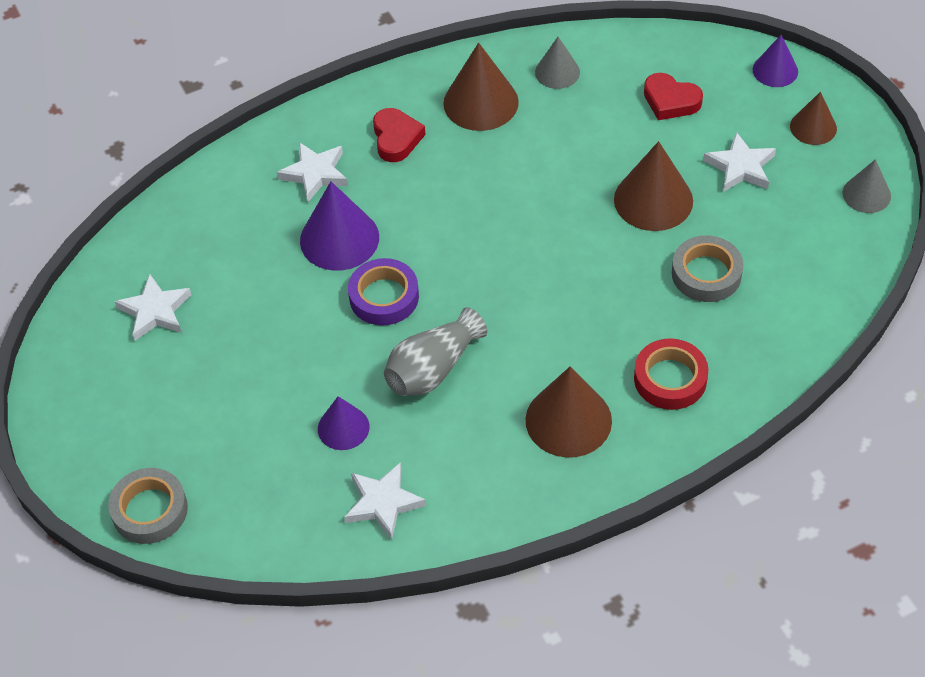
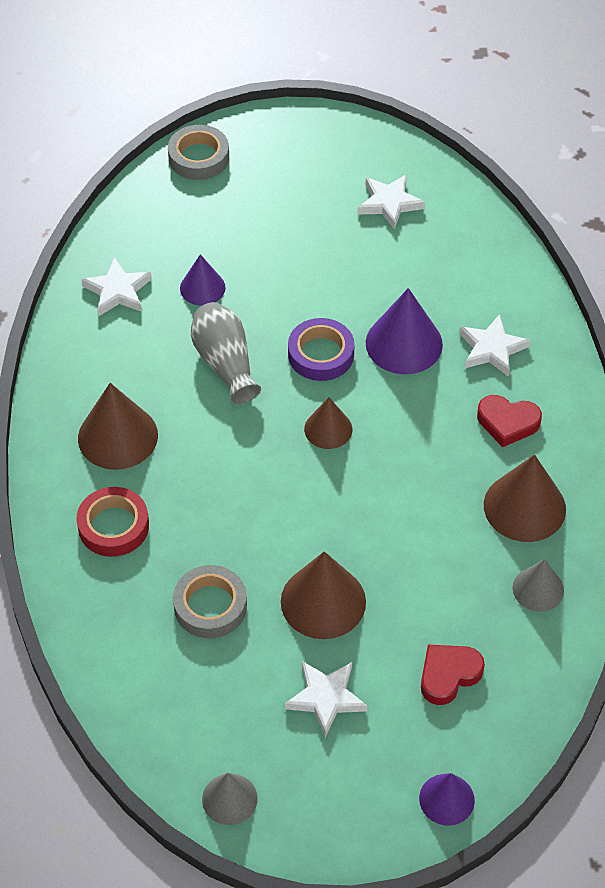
camera: 110 degrees right, 0 degrees up
brown cone [790,92,837,145] -> brown cone moved to [304,397,352,449]

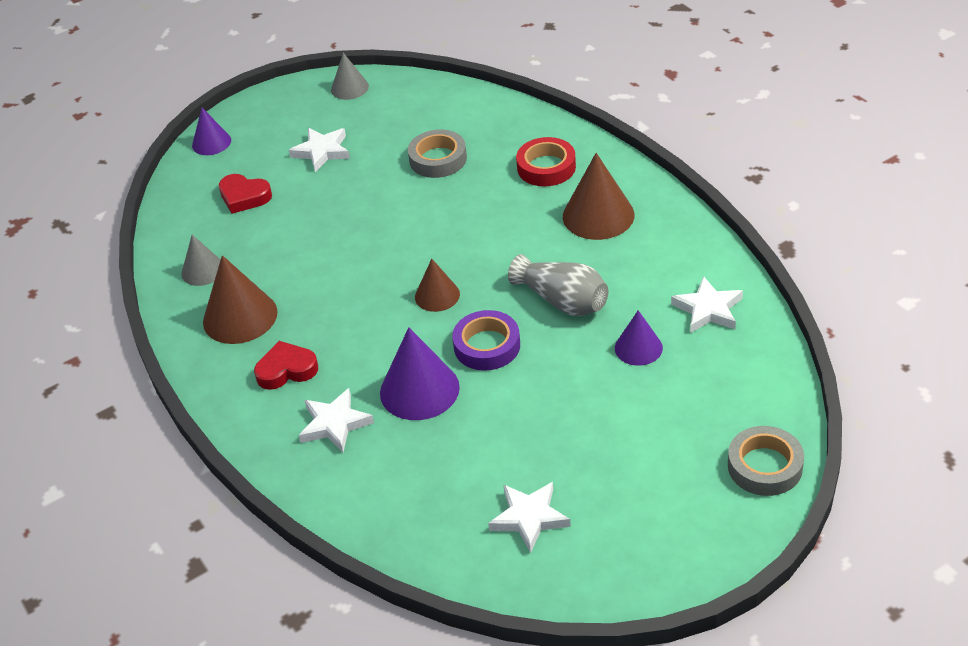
camera: 155 degrees right, 10 degrees down
brown cone [281,551,366,639] -> none
red heart [421,645,485,705] -> red heart turned 90 degrees clockwise [219,174,272,214]

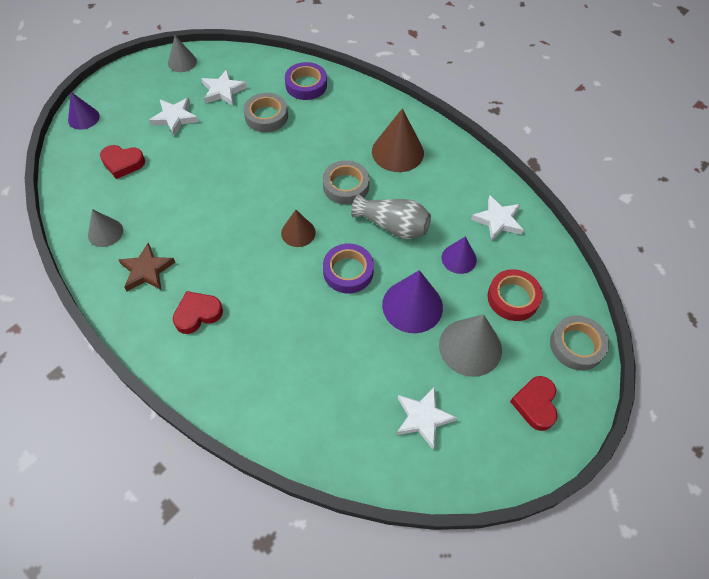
camera: 20 degrees left, 15 degrees up
brown cone [203,255,277,344] -> brown star [118,243,175,291]
white star [299,388,374,452] -> white star moved to [202,69,247,106]
purple cone [380,327,460,420] -> purple cone moved to [382,270,443,333]
red tape [516,137,576,186] -> red tape moved to [487,269,543,321]
none -> purple tape [285,62,327,100]
none -> grey tape [323,160,370,205]
none -> grey cone [439,314,502,377]
none -> red heart [510,376,558,431]

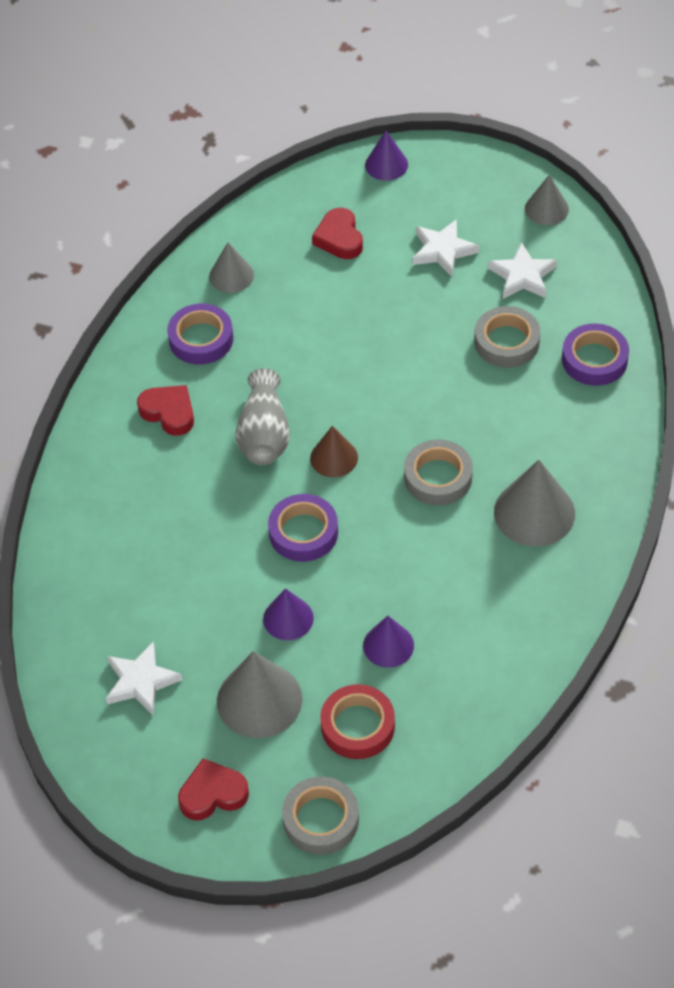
camera: 70 degrees right, 5 degrees down
brown star [118,243,175,291] -> purple tape [167,304,233,364]
grey vase [351,194,431,239] -> grey vase moved to [235,368,290,465]
brown cone [372,108,424,172] -> grey cone [494,460,575,547]
purple cone [382,270,443,333] -> purple cone [263,588,314,640], size x0.60
white star [471,195,523,242] -> none

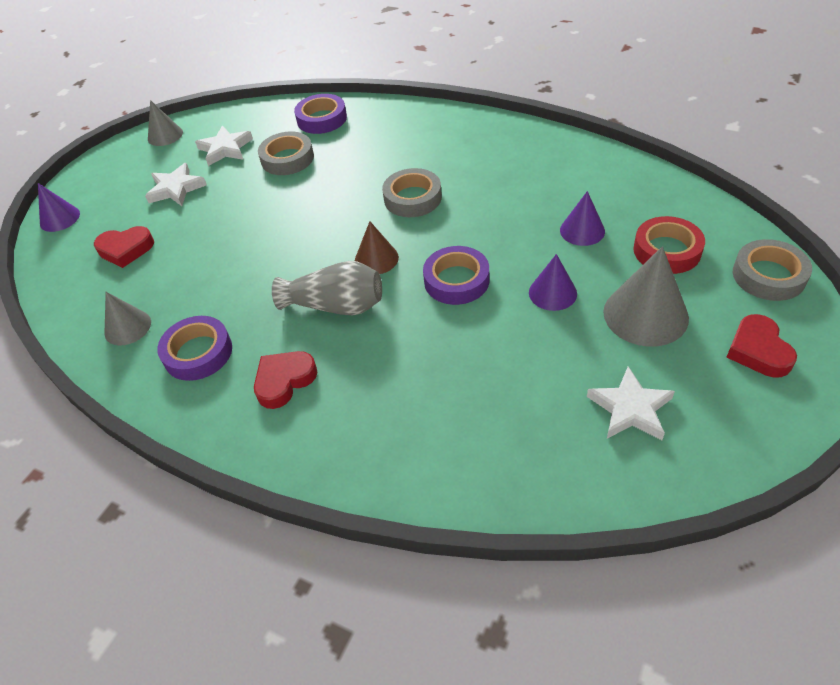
camera: 80 degrees left, 5 degrees down
grey cone [494,460,575,547] -> none

